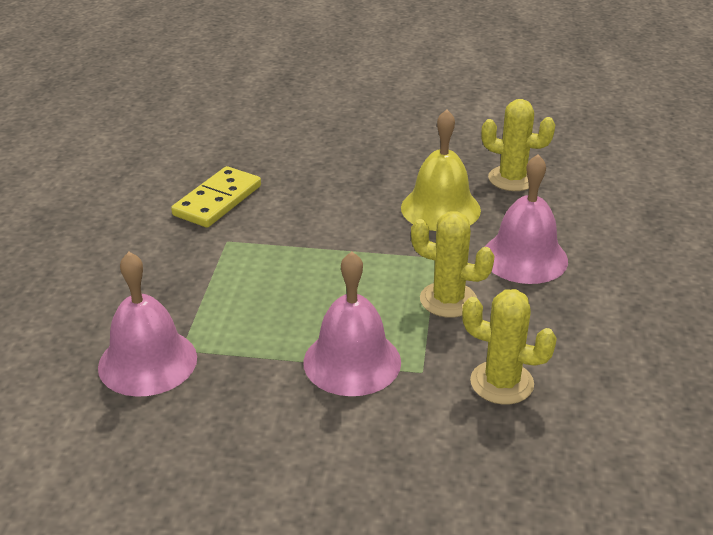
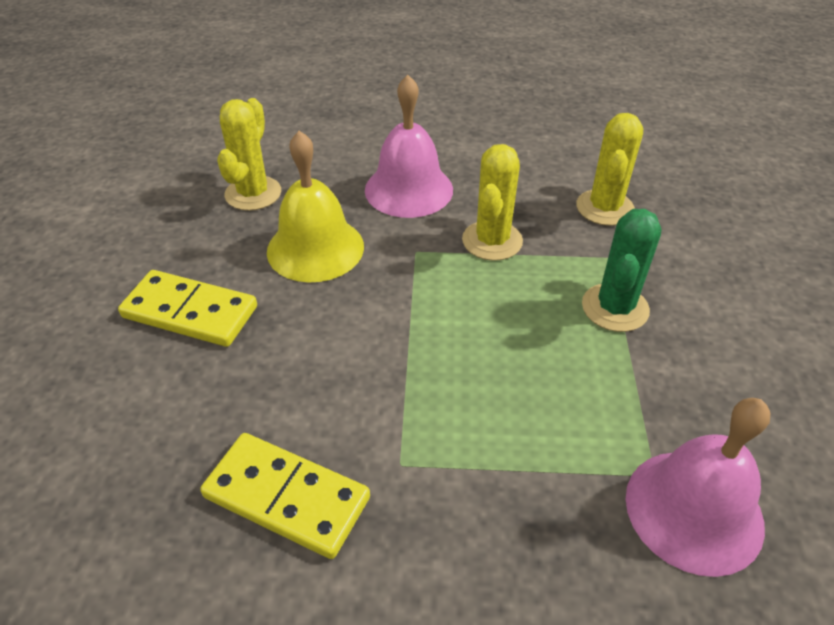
camera: 95 degrees left, 10 degrees up
pink bell [303,252,401,396] -> green cactus [582,209,661,332]
none -> yellow domino [118,270,257,347]

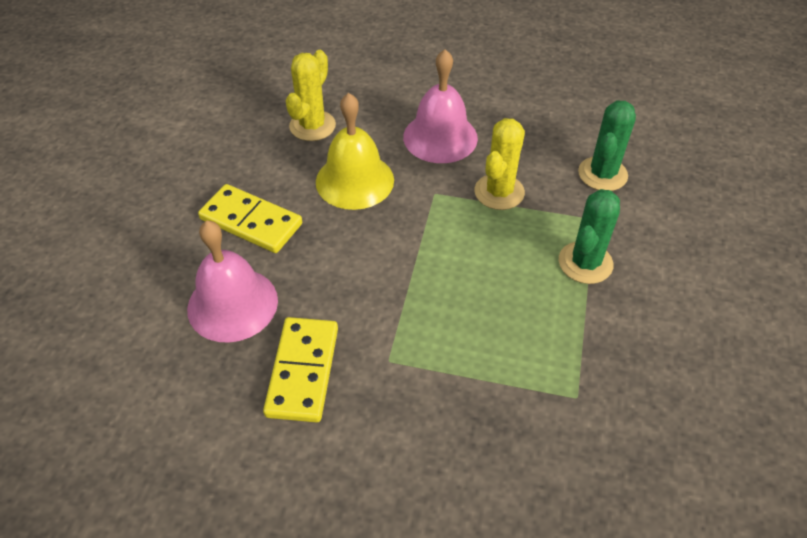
camera: 10 degrees right, 5 degrees up
yellow domino [200,433,370,559] -> yellow domino turned 60 degrees clockwise [263,317,338,423]
yellow cactus [576,113,643,226] -> green cactus [578,100,636,191]
pink bell [626,398,770,577] -> pink bell moved to [187,221,278,342]

